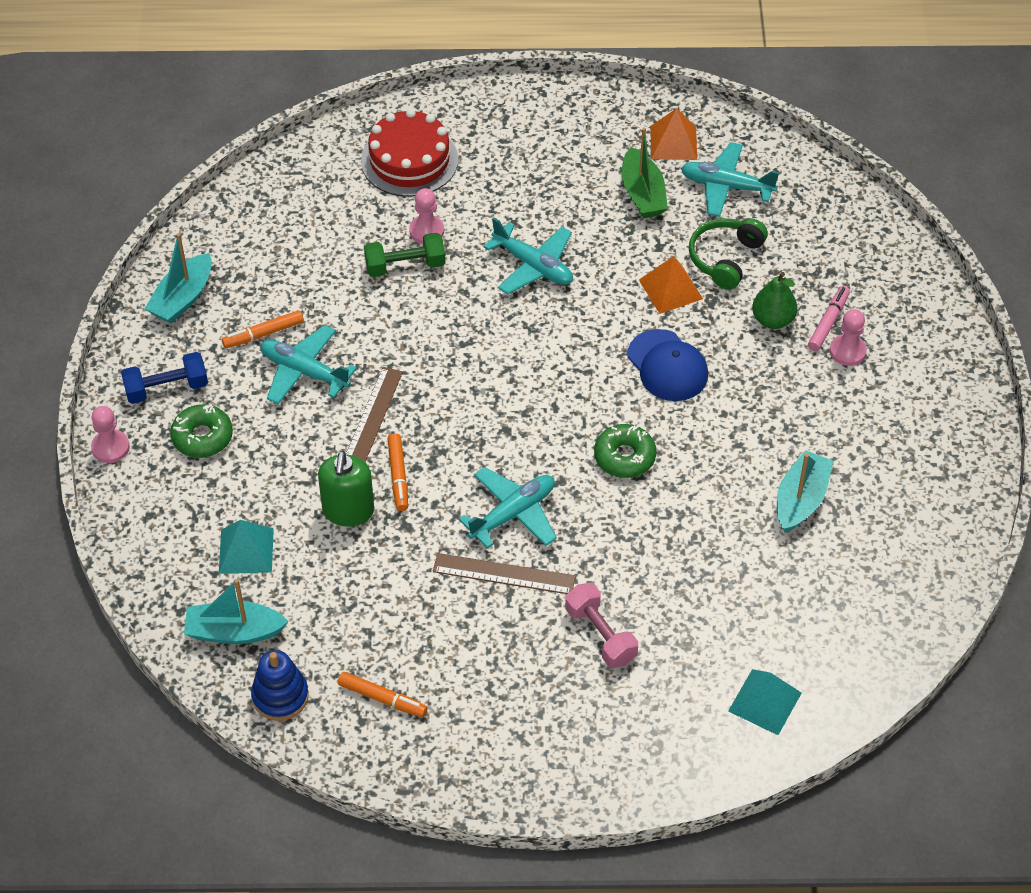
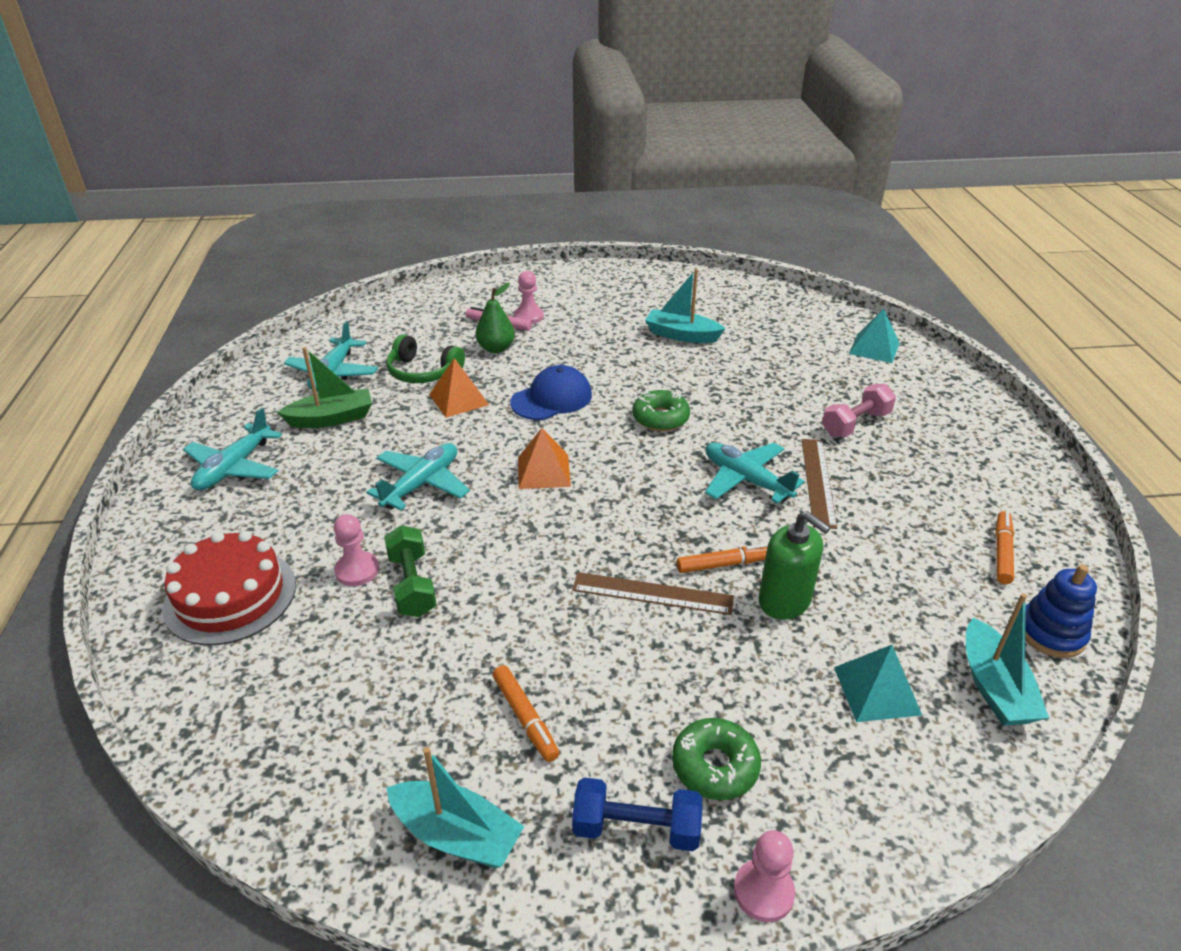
camera: 95 degrees left, 15 degrees down
blue dumbbell [121,352,208,404] -> blue dumbbell turned 60 degrees counterclockwise [572,778,702,851]
turquoise plane [260,325,357,404] -> turquoise plane moved to [183,408,282,490]
green soap dispenser [318,451,374,527] -> green soap dispenser turned 45 degrees clockwise [759,511,831,620]
orange pyramid [650,108,697,160] -> orange pyramid moved to [518,428,571,489]

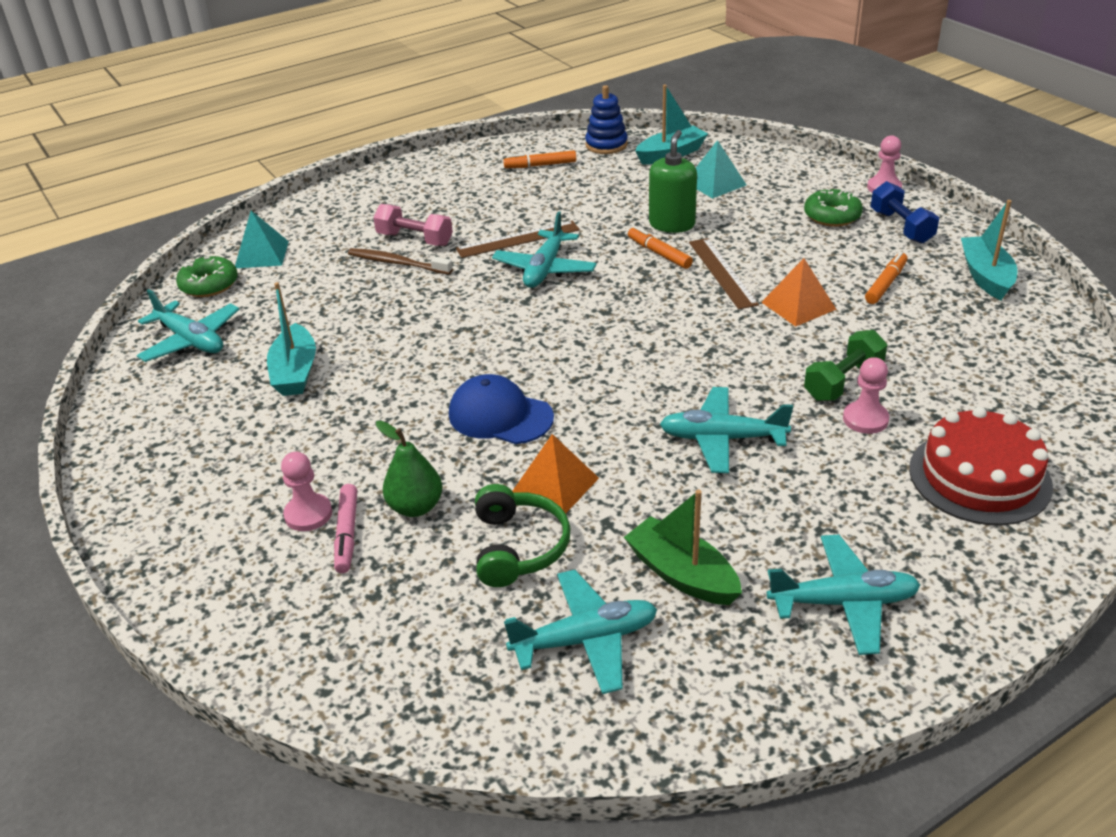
camera: 115 degrees left, 0 degrees up
orange pyramid [518,428,571,489] -> orange pyramid moved to [761,258,837,327]
green donut [632,390,690,431] -> green donut moved to [176,256,238,297]
none -> turquoise plane [137,289,239,362]
none -> brown toothbrush [348,248,453,274]

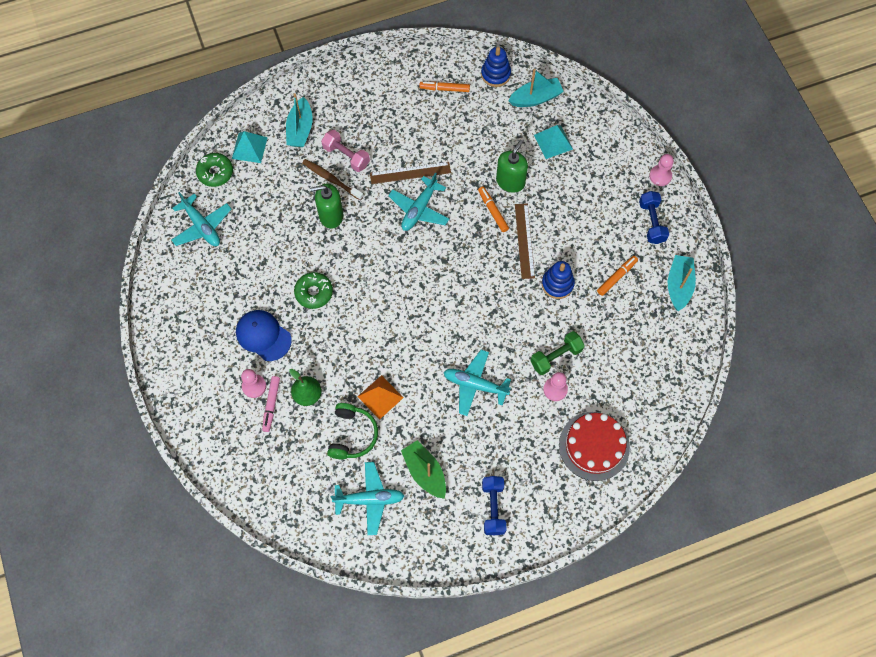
camera: 10 degrees right, 30 degrees up
turquoise boat [267,282,316,396] -> turquoise boat moved to [286,93,313,147]
blue cap [449,374,554,444] -> blue cap moved to [236,310,292,361]
orange pyramid [761,258,837,327] -> blue stacking toy [542,261,575,299]
turquoise plane [767,535,920,655] -> blue dumbbell [482,476,507,535]
green donut [804,188,863,227] -> green donut moved to [294,272,333,309]
none -> green soap dispenser [310,184,343,229]

